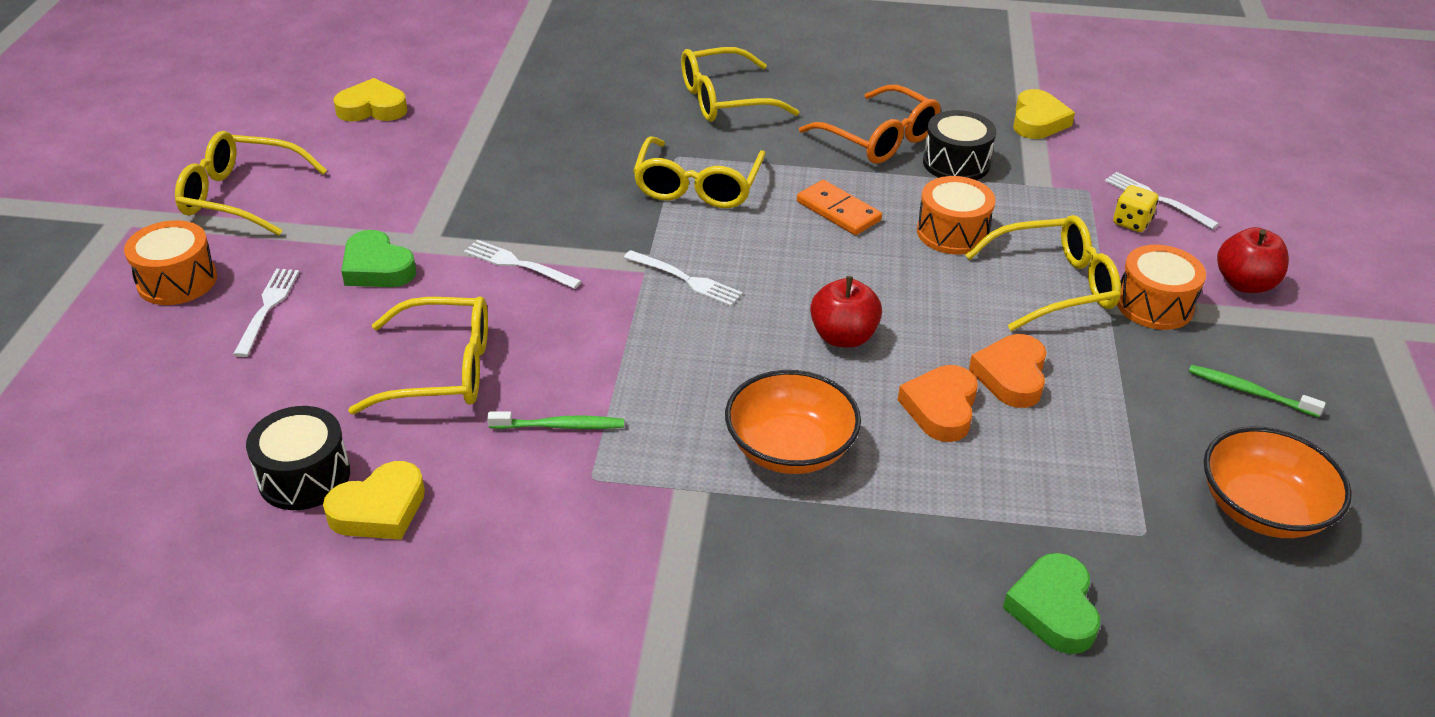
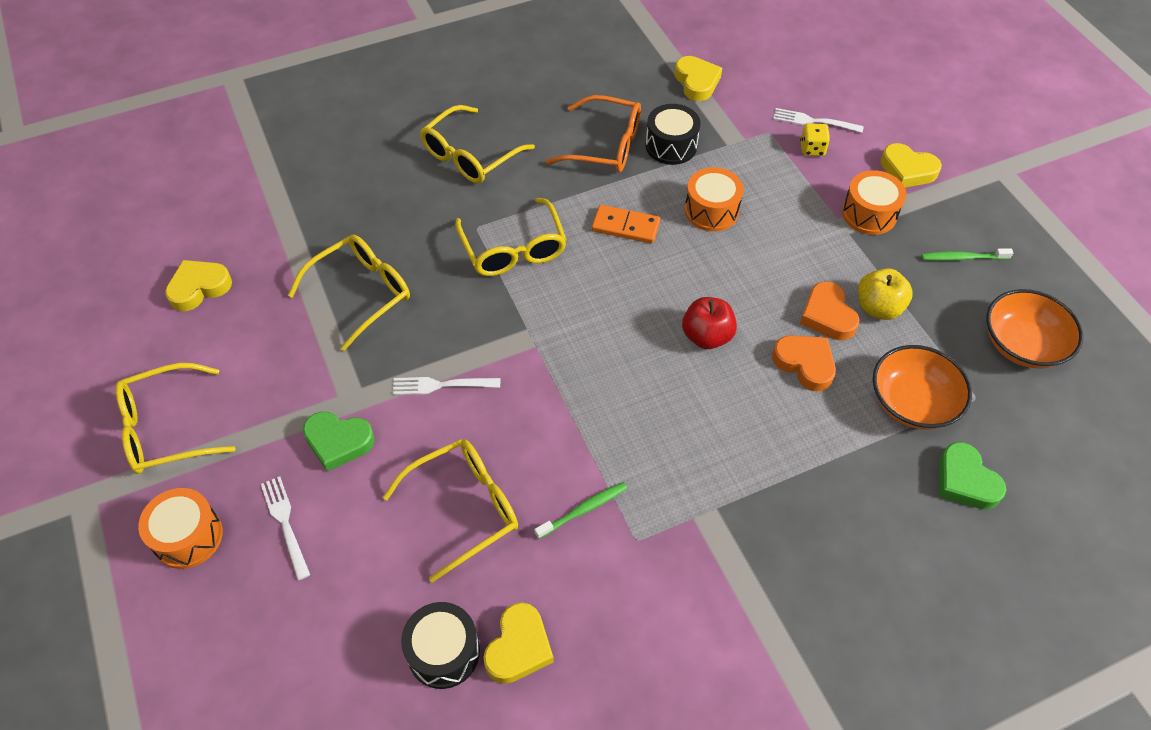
camera: 30 degrees left, 15 degrees up
white fork [624,250,743,306] -> none
orange bowl [725,370,861,474] -> orange bowl moved to [873,345,972,430]
orange heart [898,365,978,442] -> orange heart turned 150 degrees clockwise [772,335,836,392]
yellow glasses [965,215,1121,331] -> yellow glasses moved to [288,235,410,351]
red apple [1217,227,1289,293] -> yellow heart [881,143,942,188]
none -> yellow apple [858,268,913,320]

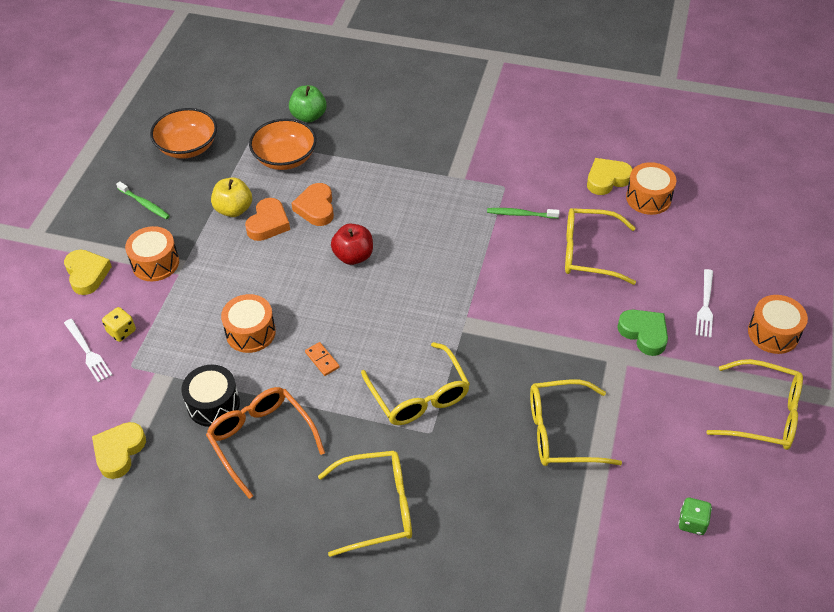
camera: 140 degrees left, 5 degrees down
yellow heart [165,260,232,311] -> green dice [678,498,712,535]
white fork [393,377,500,395] -> none
black drum [401,602,480,689] -> orange drum [626,162,676,215]
yellow glasses [455,198,567,276] -> yellow glasses turned 135 degrees clockwise [361,342,470,425]
orange domino [592,205,660,244] -> orange domino [305,342,340,376], size x0.63
green heart [939,442,1006,509] -> green apple [289,85,327,123]

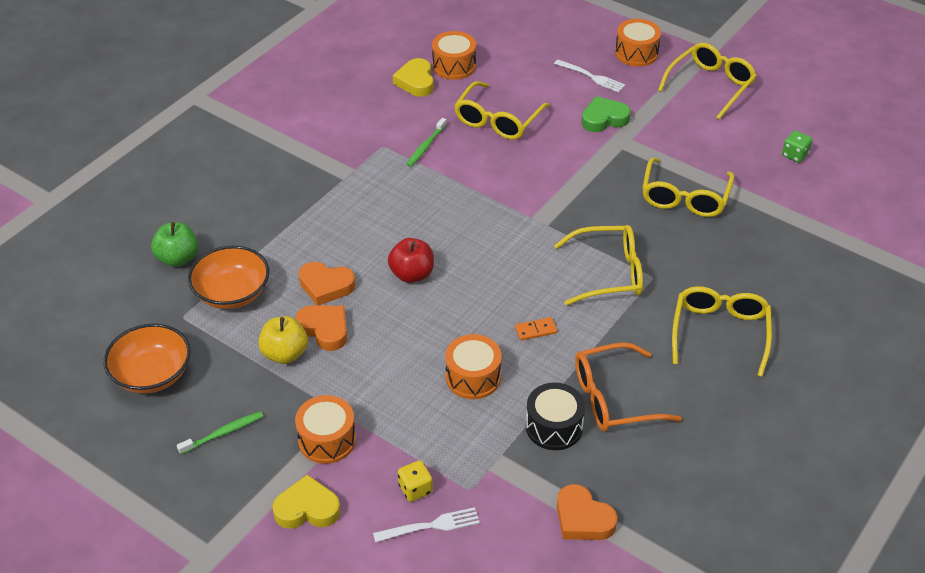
camera: 70 degrees left, 5 degrees down
yellow heart [92,422,146,479] -> orange heart [557,484,618,540]

